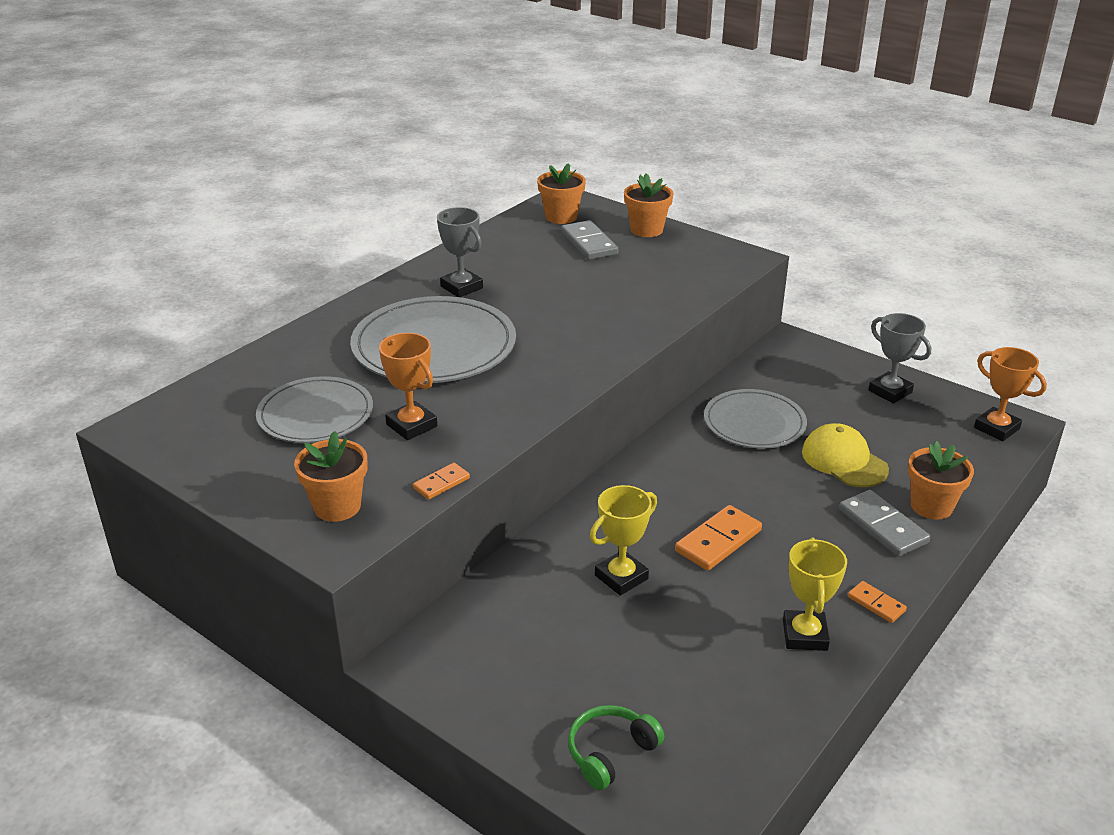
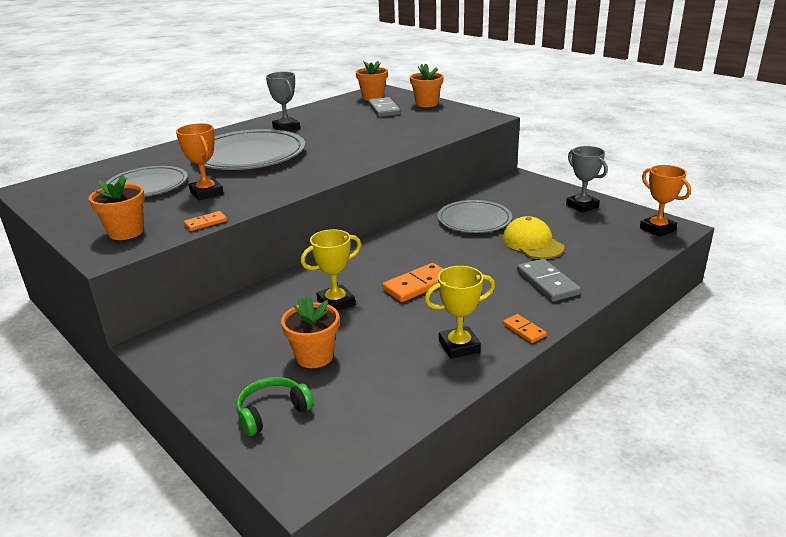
camera: 10 degrees right, 5 degrees down
yellow trophy [783,538,847,651] -> yellow trophy turned 60 degrees clockwise [425,266,495,359]
orange flower pot [908,441,974,520] -> orange flower pot moved to [281,295,339,368]

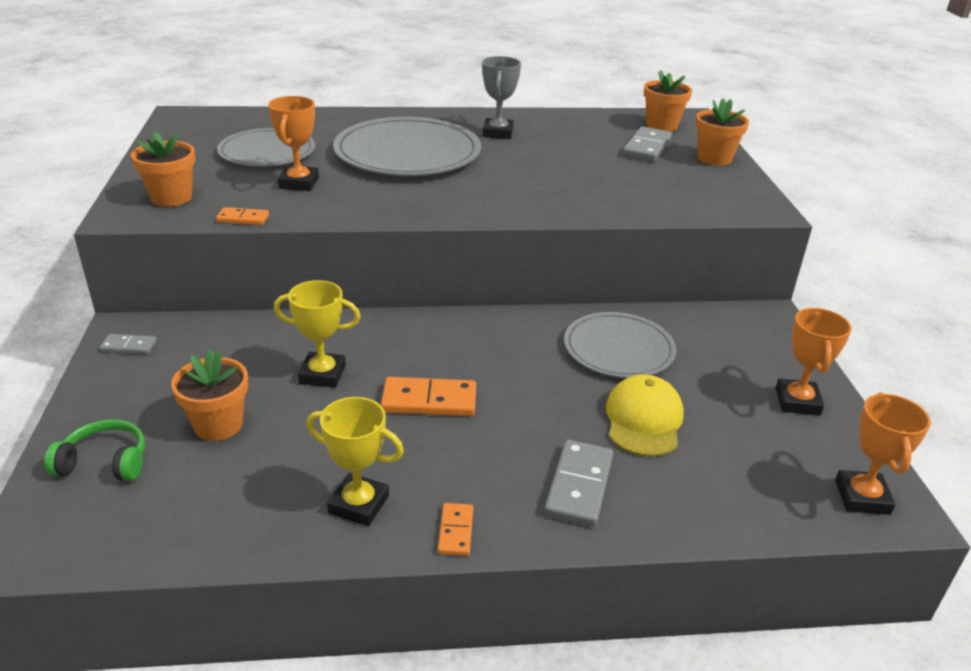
camera: 35 degrees right, 5 degrees up
grey trophy [566,146,608,213] -> orange trophy [776,308,852,416]
none -> grey domino [99,334,157,354]

